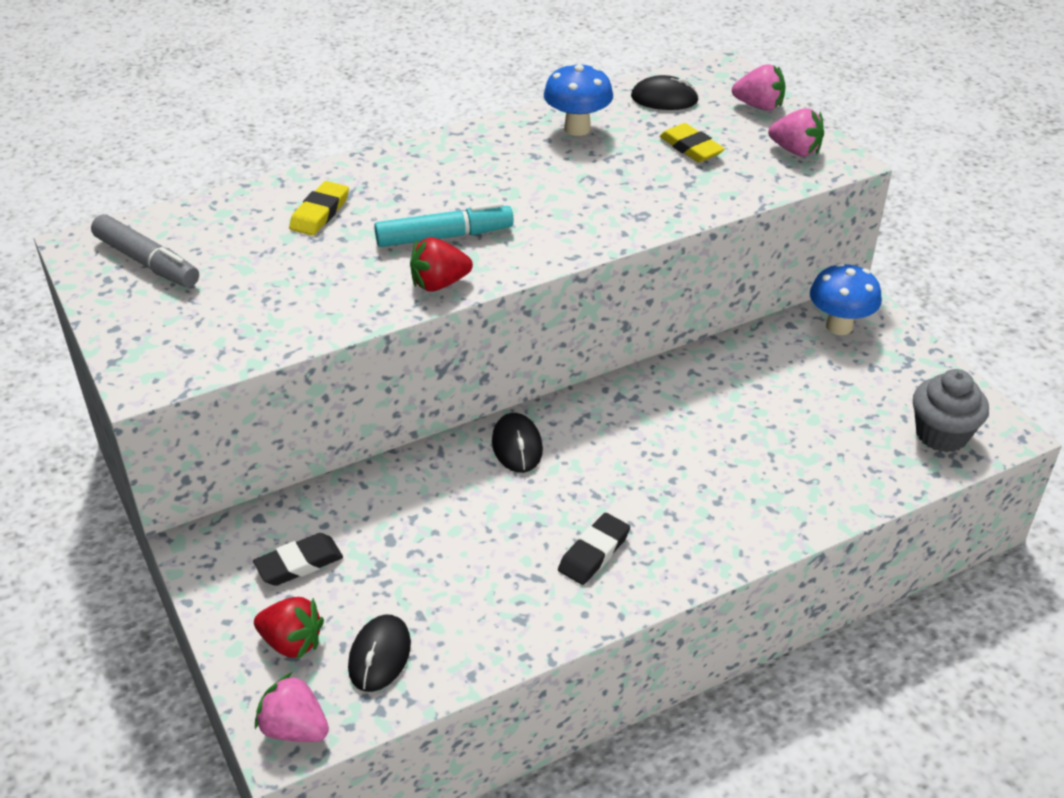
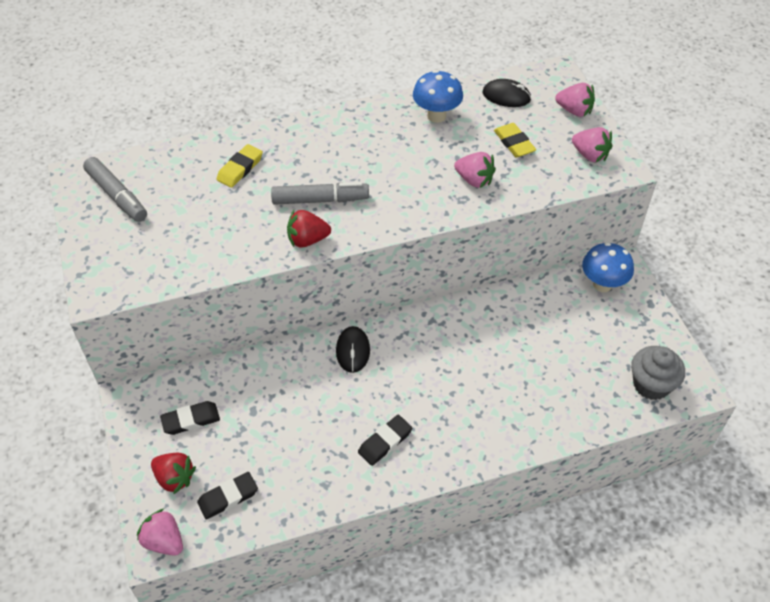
camera: 10 degrees right, 10 degrees up
black mouse [348,614,411,692] -> black eraser [197,472,258,519]
turquoise marker [374,202,514,247] -> grey marker [271,182,369,205]
none -> pink strawberry [454,152,496,188]

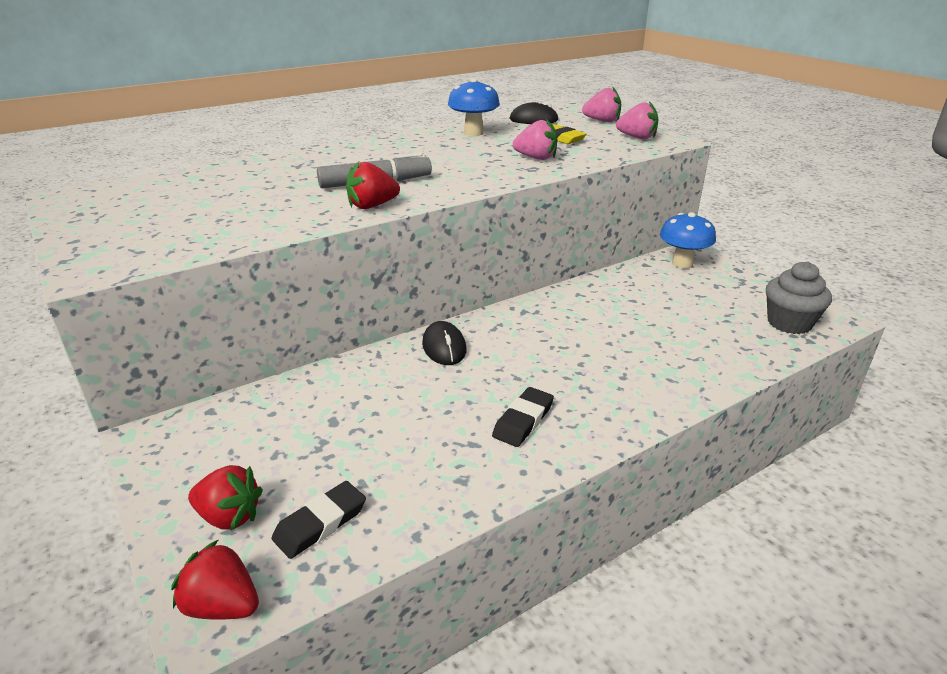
camera: 15 degrees left, 20 degrees down
grey marker [83,157,147,222] -> none
pink strawberry [137,509,183,556] -> red strawberry [171,540,259,620]
black eraser [160,401,220,435] -> none
yellow eraser [217,144,263,188] -> none

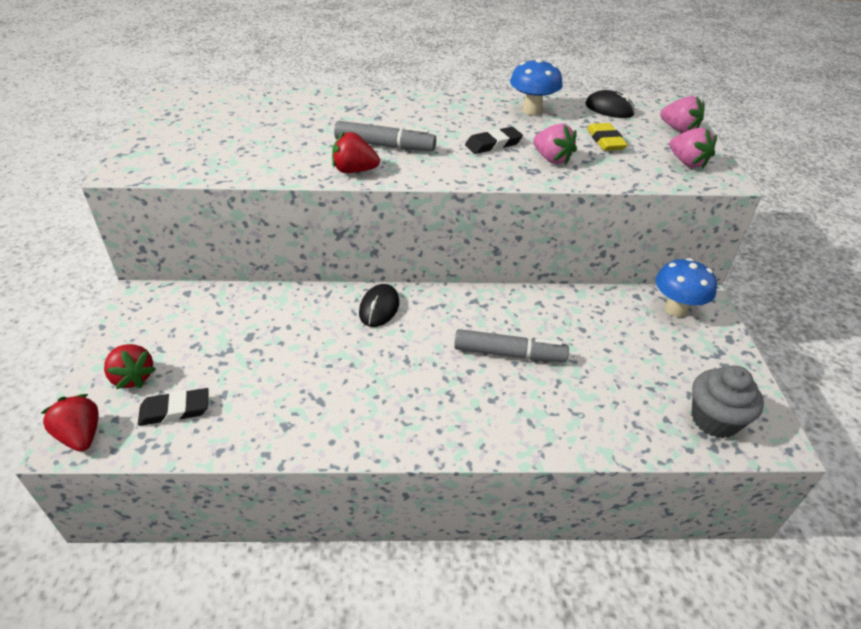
camera: 30 degrees right, 10 degrees up
black eraser [492,387,554,447] -> black eraser moved to [465,127,523,154]
none -> grey marker [454,329,569,362]

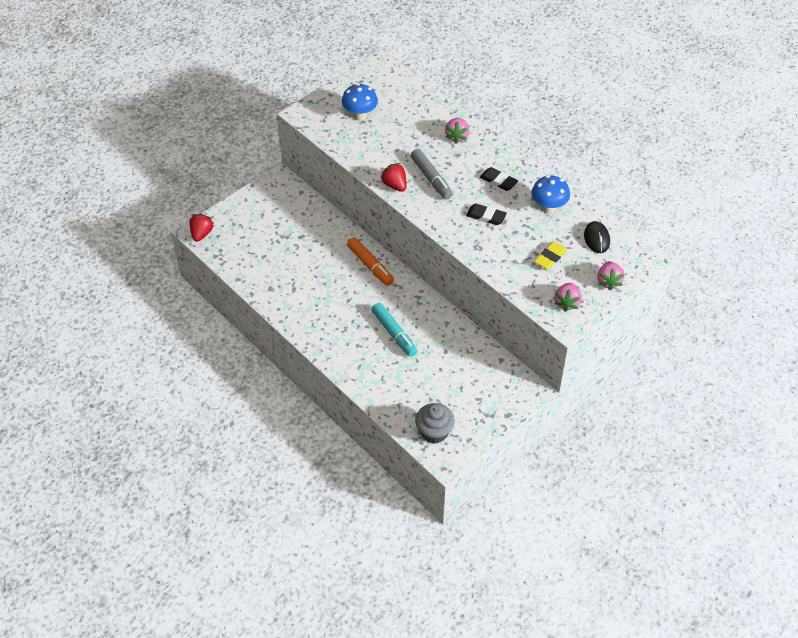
camera: 50 degrees right, 10 degrees up
red strawberry [104,344,156,389] -> none
black eraser [138,388,209,426] -> black eraser moved to [480,167,518,191]
black mouse [359,284,399,327] -> orange marker [347,237,394,286]
grey marker [454,329,569,362] -> turquoise marker [372,303,417,357]
pink strawberry [533,124,577,165] -> pink strawberry moved to [445,118,469,143]
blue mushroom [655,258,717,317] -> blue mushroom moved to [342,84,378,121]

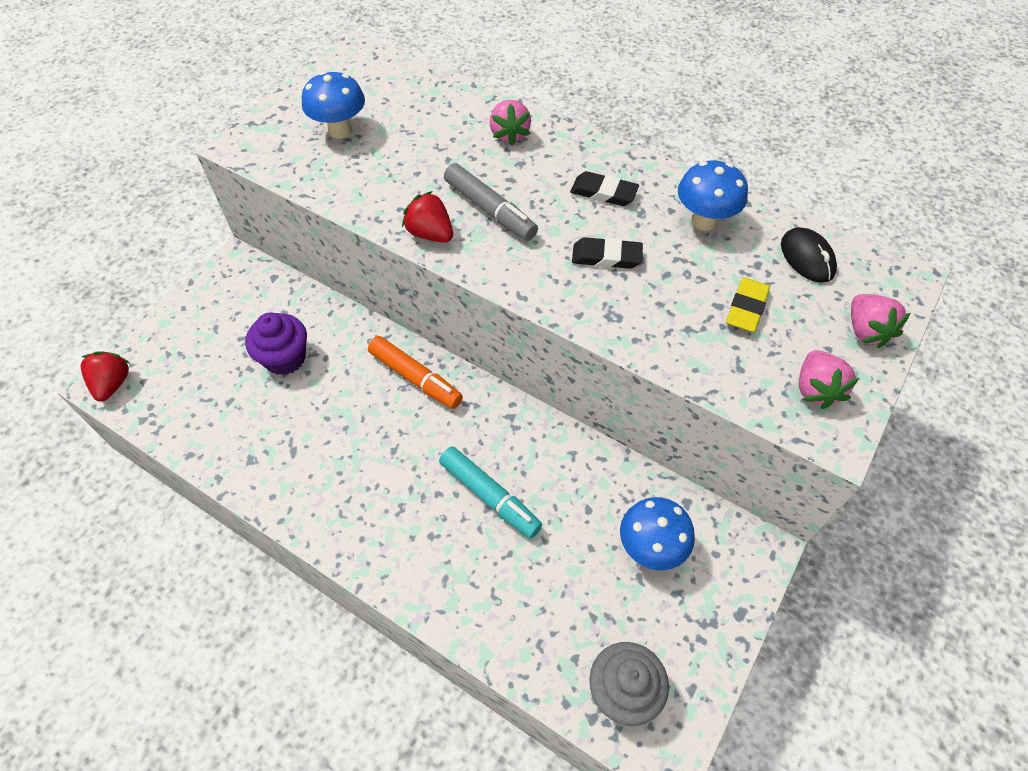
camera: 15 degrees left, 5 degrees up
none -> purple cupcake [245,312,307,375]
none -> blue mushroom [620,497,695,570]

